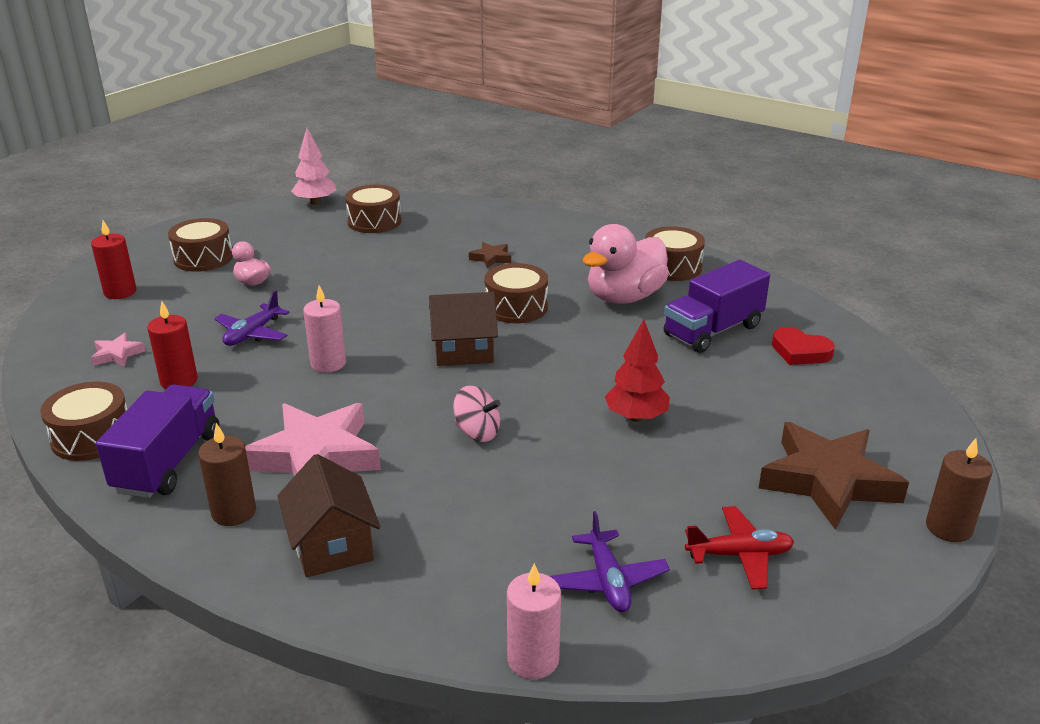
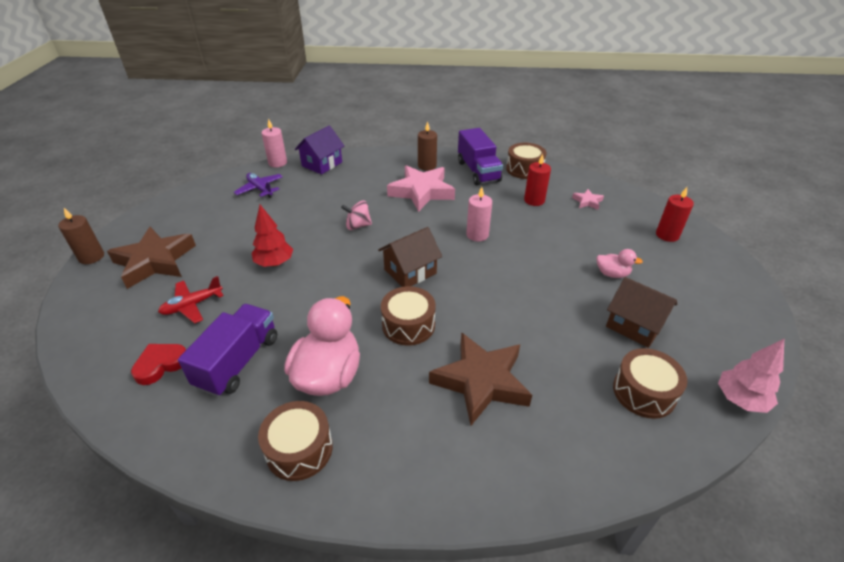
camera: 150 degrees right, 10 degrees up
brown drum [168,218,233,272] -> none
purple plane [214,290,290,346] -> none
brown house [278,454,381,577] -> brown house moved to [606,277,677,348]
brown star [469,242,511,268] -> brown star [429,332,532,425], size x2.27
red plane [685,506,794,590] -> red plane moved to [158,276,223,323]
red heart [772,327,835,365] -> red heart turned 45 degrees counterclockwise [131,344,186,385]
none -> purple house [295,125,344,175]

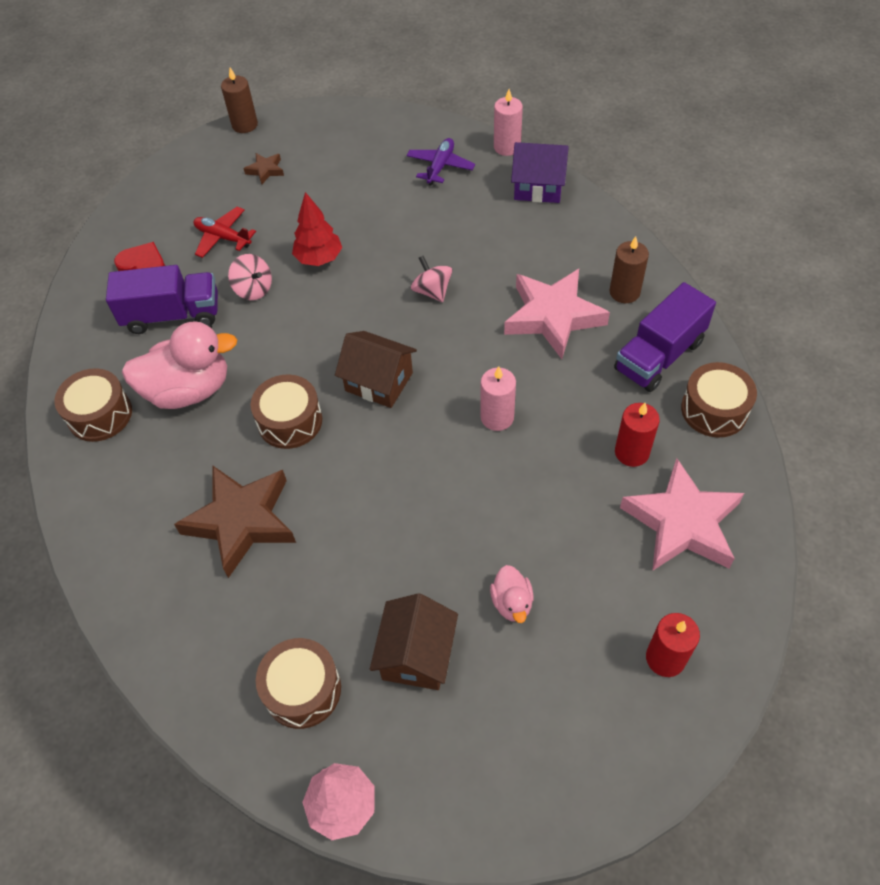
camera: 65 degrees right, 15 degrees up
brown star [107,227,196,289] -> brown star [243,153,284,184], size x0.44
pink star [572,189,604,210] -> pink star [620,458,744,571], size x2.27
none -> pink spinning top [228,254,272,300]

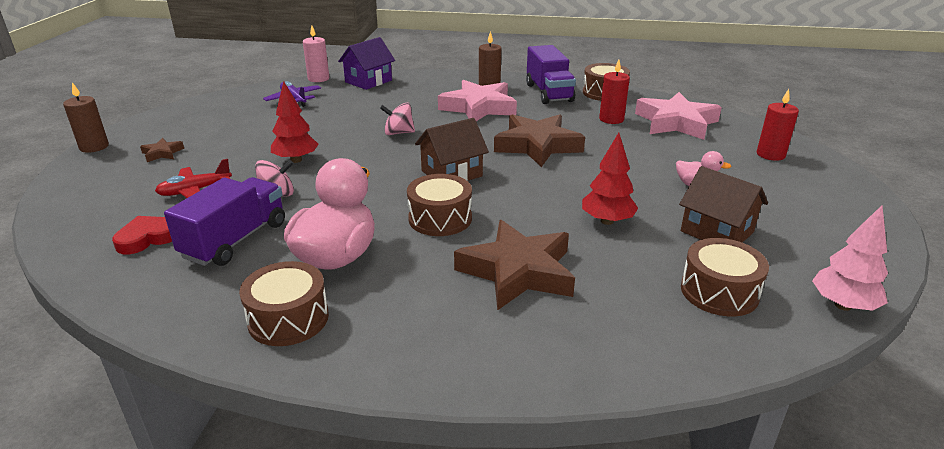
camera: 60 degrees left, 25 degrees down
pink candle [481,366,516,431] -> brown star [494,114,585,167]
none -> red tree [582,133,638,225]

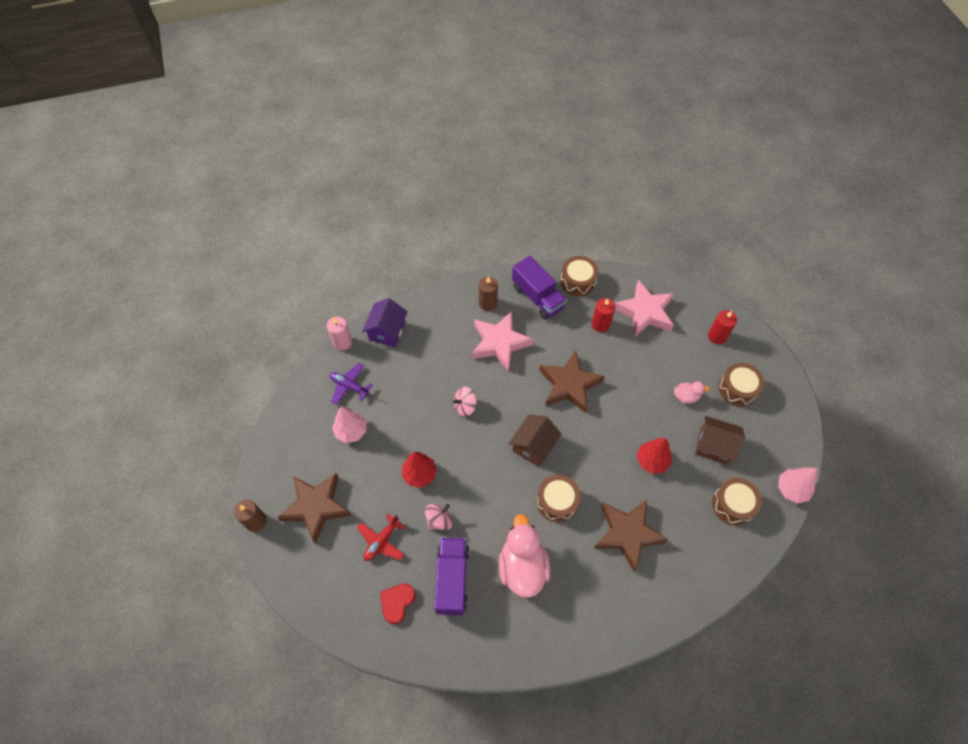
camera: 25 degrees left, 30 degrees up
brown star [140,138,184,162] -> brown star [277,473,352,544], size x2.27
brown drum [239,261,329,346] -> brown drum moved to [719,363,764,407]
none -> pink tree [332,406,367,443]

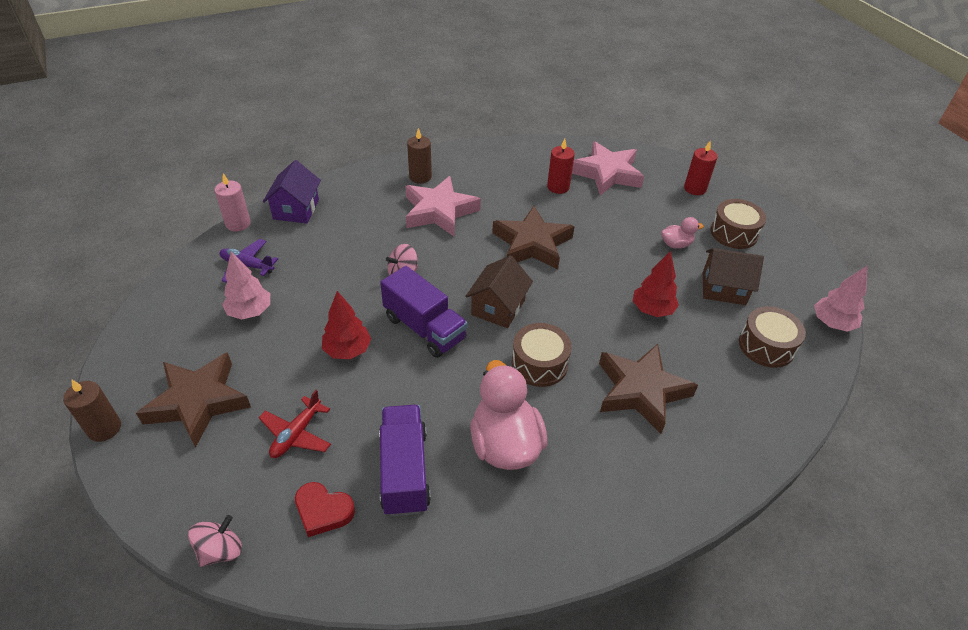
camera: 10 degrees left, 15 degrees down
red heart [380,584,415,624] -> red heart turned 90 degrees counterclockwise [295,482,355,537]
pink spinning top [425,504,453,530] -> pink spinning top moved to [188,515,242,567]
purple truck [512,256,567,320] -> purple truck moved to [380,266,468,358]
brown drum [560,256,598,296] -> none

